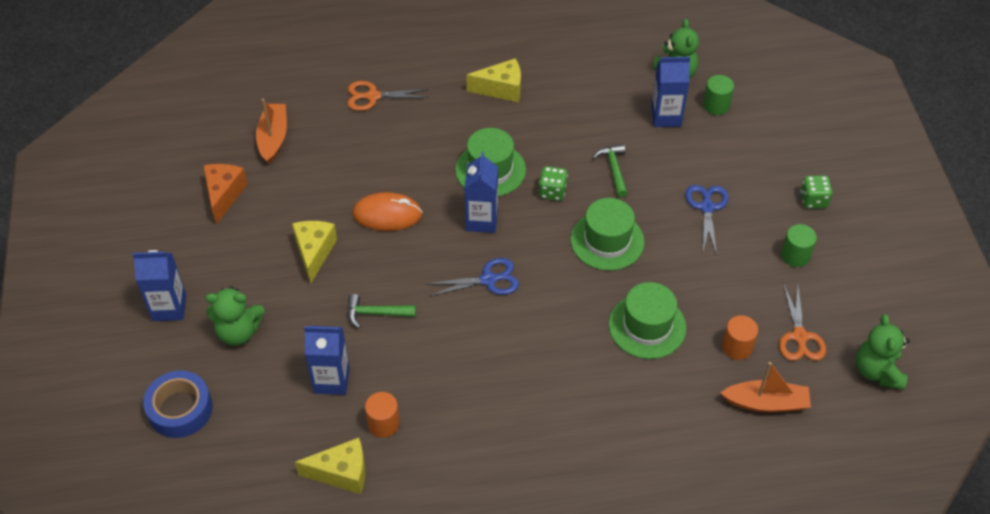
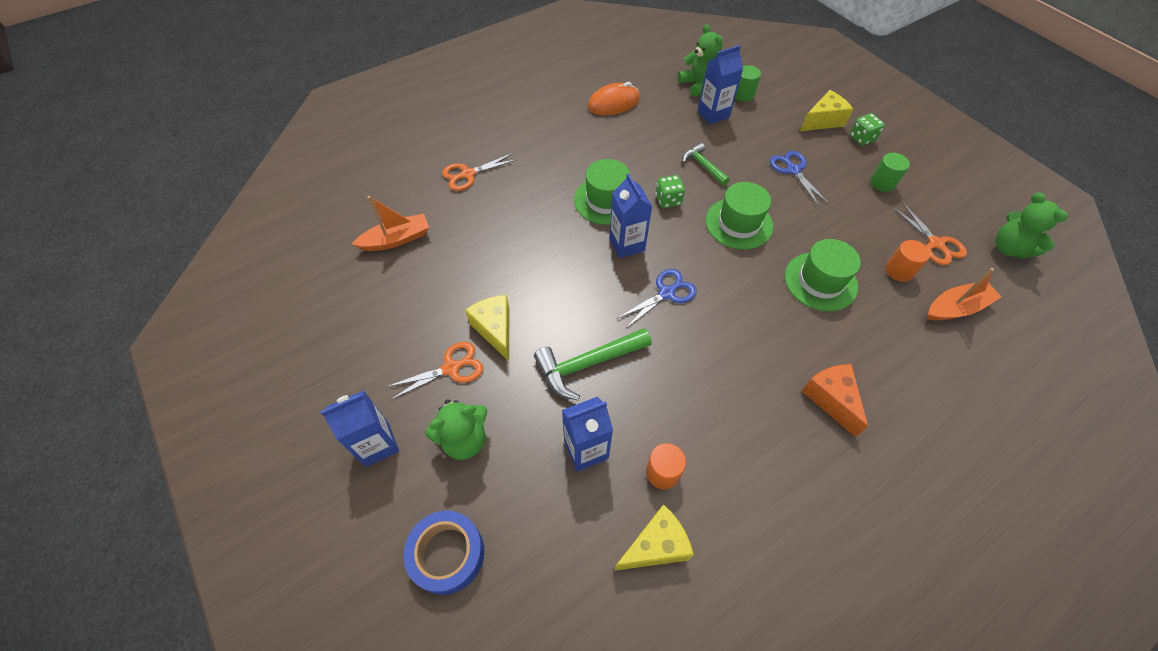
camera: 25 degrees left, 5 degrees up
orange cheese [203,164,248,224] -> orange cheese moved to [801,364,868,437]
orange boat [256,99,287,164] -> orange boat turned 90 degrees clockwise [352,196,429,251]
green hammer [347,294,416,328] -> green hammer [534,328,652,400], size x1.64
orange mouse [352,192,423,231] -> orange mouse moved to [588,82,640,115]
yellow cheese [466,58,521,102] -> yellow cheese moved to [800,90,853,131]
none -> orange scissors [386,342,483,400]

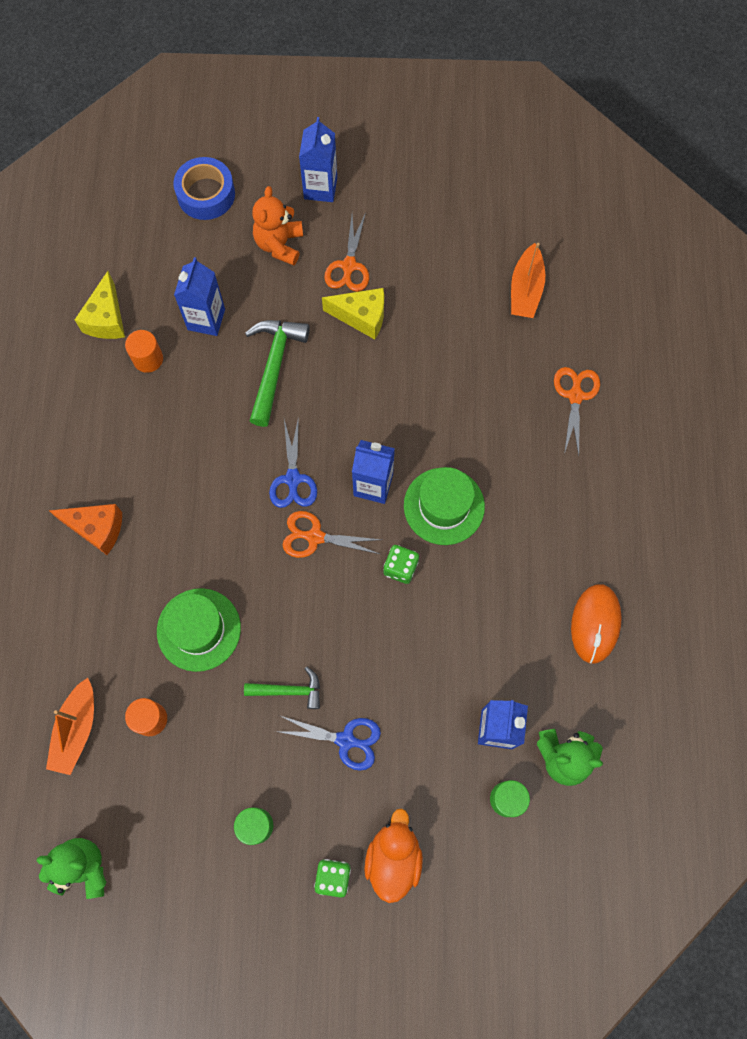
camera: 125 degrees right, 15 degrees up
green teddy bear [425,399,488,460] -> orange teddy bear [252,186,303,266]
green hammer [682,143,730,186] -> green hammer moved to [244,667,320,709]
green hat [706,182,773,250] -> none
yellow cheese [800,90,853,131] -> orange duck [364,808,423,903]
orange scissors [892,202,967,265] -> orange scissors moved to [283,511,382,558]

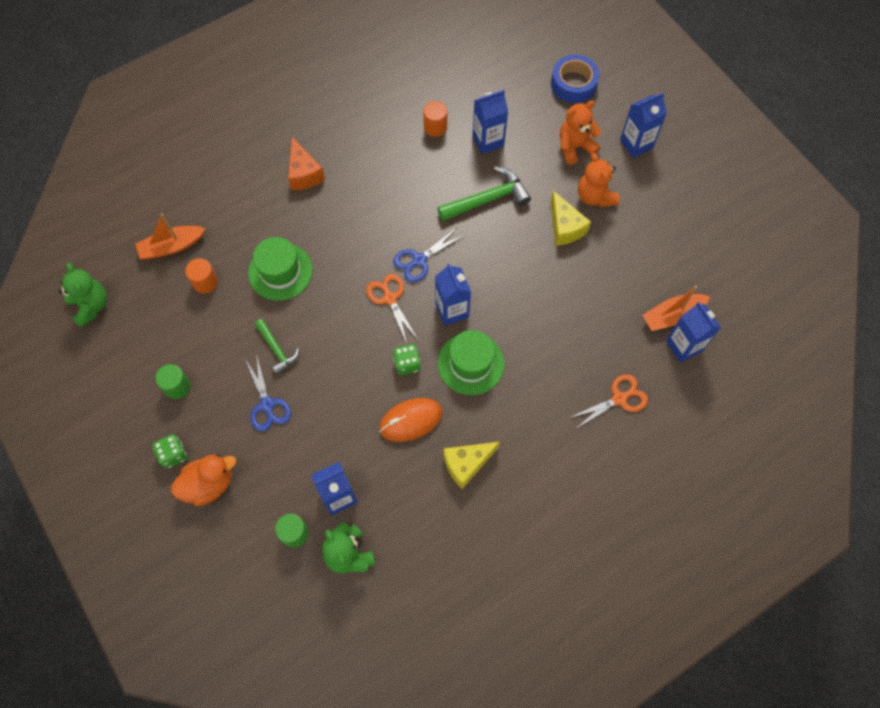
camera: 55 degrees right, 5 degrees down
yellow cheese [75,271,125,339] -> yellow cheese moved to [444,442,500,489]
orange scissors [324,212,369,292] -> orange teddy bear [578,153,619,207]
orange mouse [571,585,622,663] -> orange mouse moved to [379,398,443,442]
none -> blue carton [666,302,721,363]

